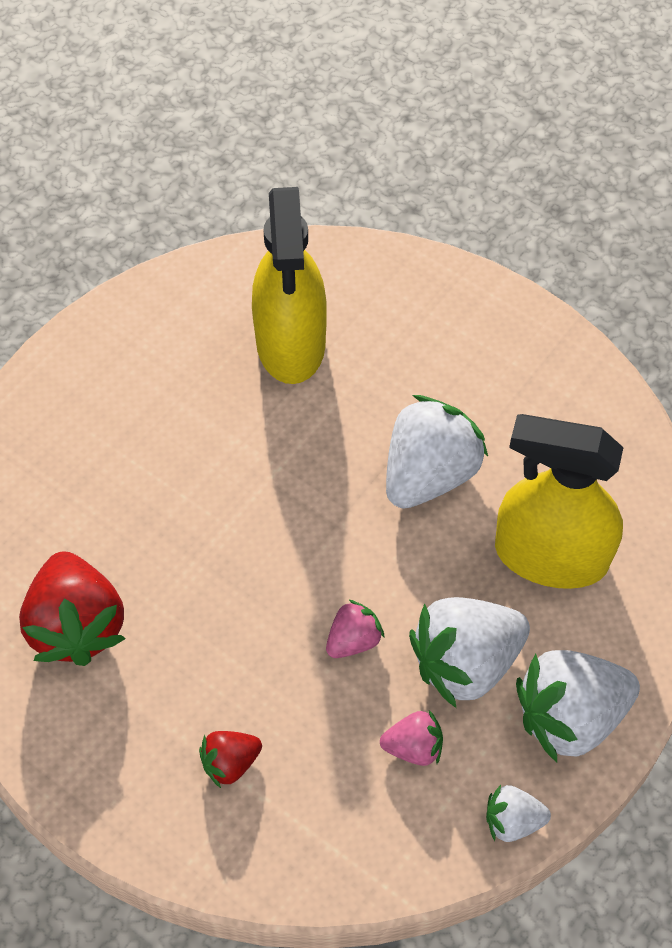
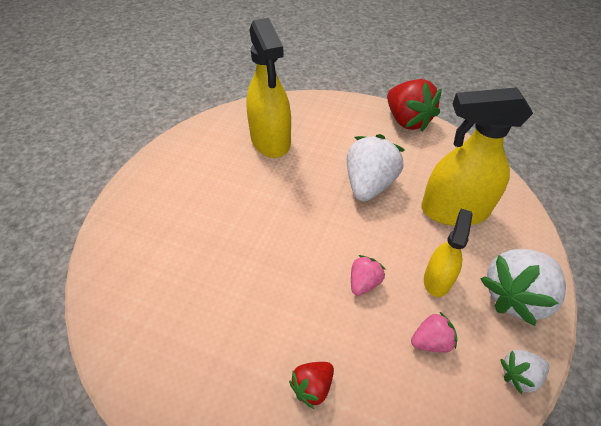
camera: 15 degrees left, 10 degrees down
red strawberry [19,551,126,666] -> red strawberry moved to [387,79,442,132]
white strawberry [409,597,530,708] -> yellow spray bottle [424,209,473,297]

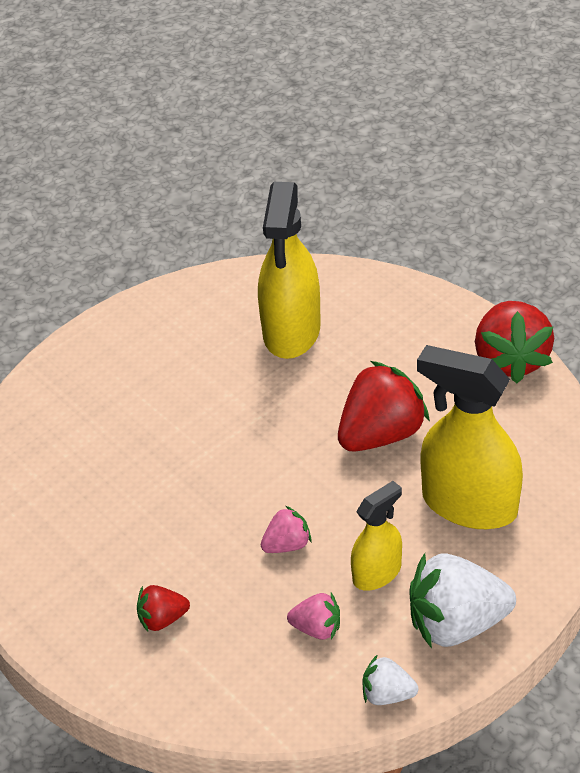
camera: 30 degrees right, 5 degrees down
white strawberry [347,134,405,202] -> red strawberry [338,361,430,452]

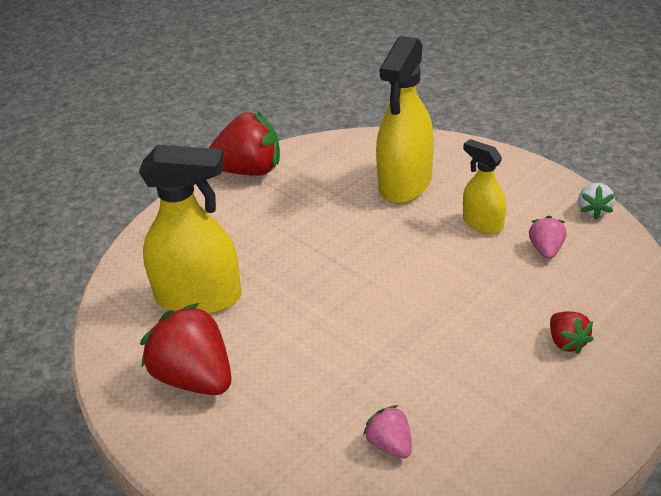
camera: 95 degrees left, 5 degrees down
pink strawberry [261,506,312,553] -> pink strawberry moved to [363,405,412,459]
red strawberry [338,361,430,452] -> red strawberry moved to [140,303,232,395]
white strawberry [409,553,516,649] -> none

